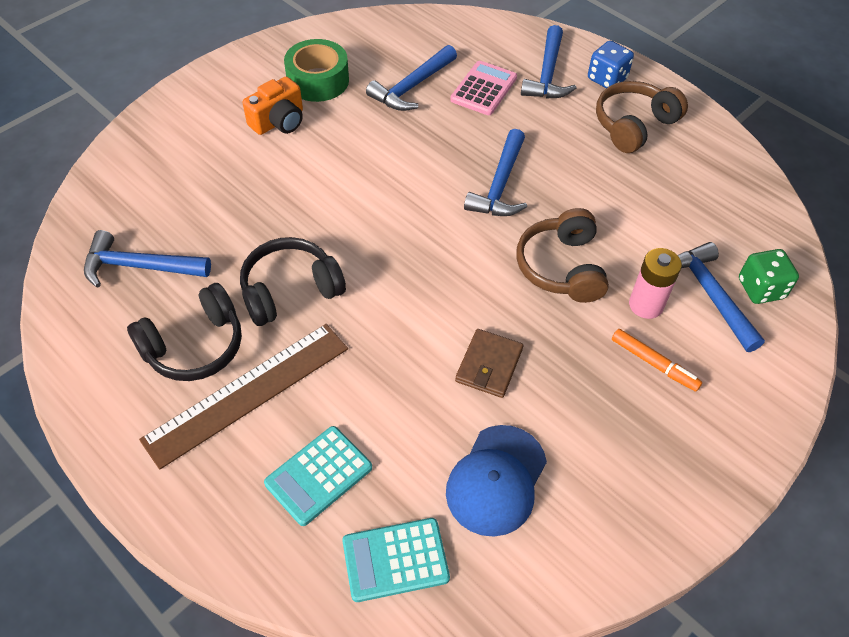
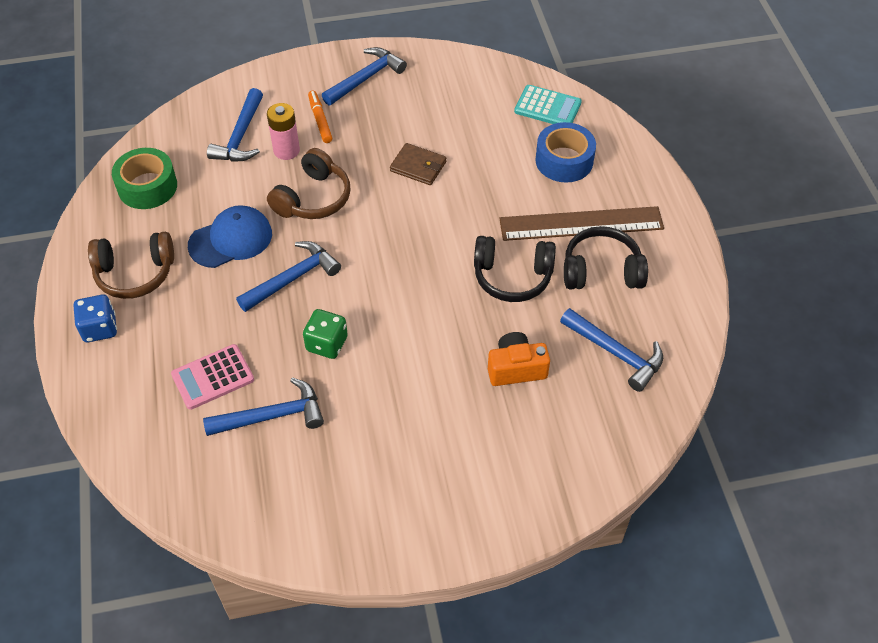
camera: 145 degrees left, 0 degrees up
orange camera [243,77,303,135] -> orange camera moved to [488,332,550,386]
turquoise calculator [264,426,372,526] -> blue tape [535,122,596,183]
green tape [284,39,349,102] -> green tape moved to [112,148,177,209]
blue cap [446,425,547,537] -> blue cap moved to [188,205,272,268]
brown wallet [455,329,523,398] -> brown wallet turned 60 degrees clockwise [390,143,446,185]
blue hammer [521,25,576,99] -> blue hammer moved to [322,47,407,106]
green dice [739,249,799,304] -> green dice moved to [303,309,348,359]

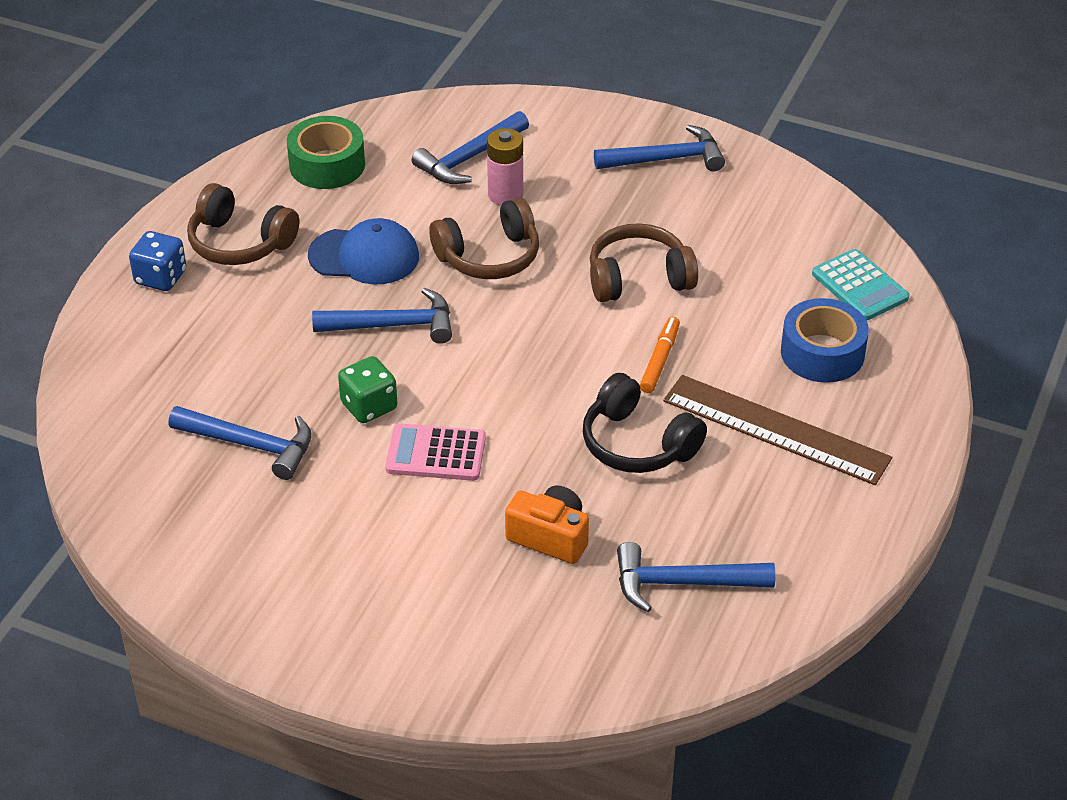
camera: 35 degrees right, 10 degrees down
pink calculator [171,344,254,410] -> pink calculator moved to [385,423,486,481]
orange marker [308,91,332,143] -> orange marker moved to [640,317,680,393]
brown wallet [390,143,446,185] -> brown headphones [590,223,698,302]
blue hammer [560,308,663,392] -> blue hammer turned 105 degrees clockwise [617,542,775,612]
black headphones [564,226,648,289] -> none

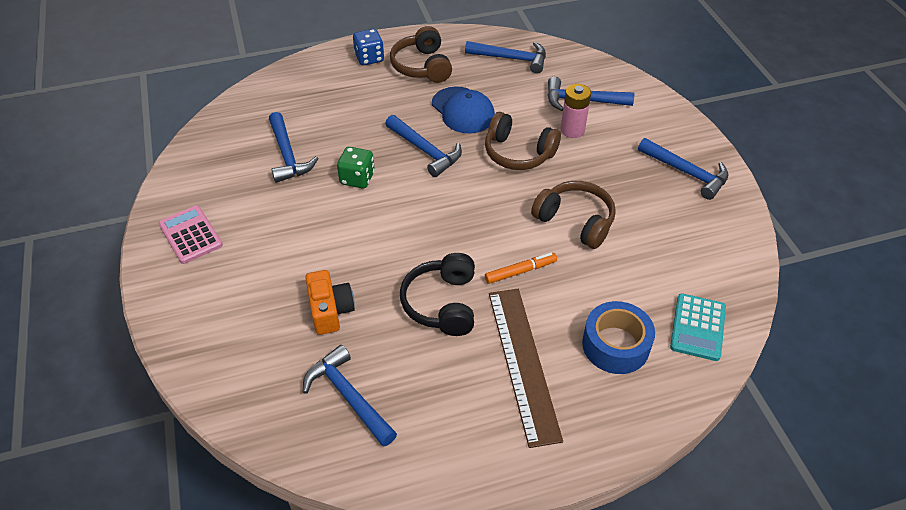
camera: 50 degrees right, 5 degrees up
green tape [287,116,365,189] -> blue hammer [465,41,546,74]
pink calculator [385,423,486,481] -> pink calculator moved to [158,205,223,264]

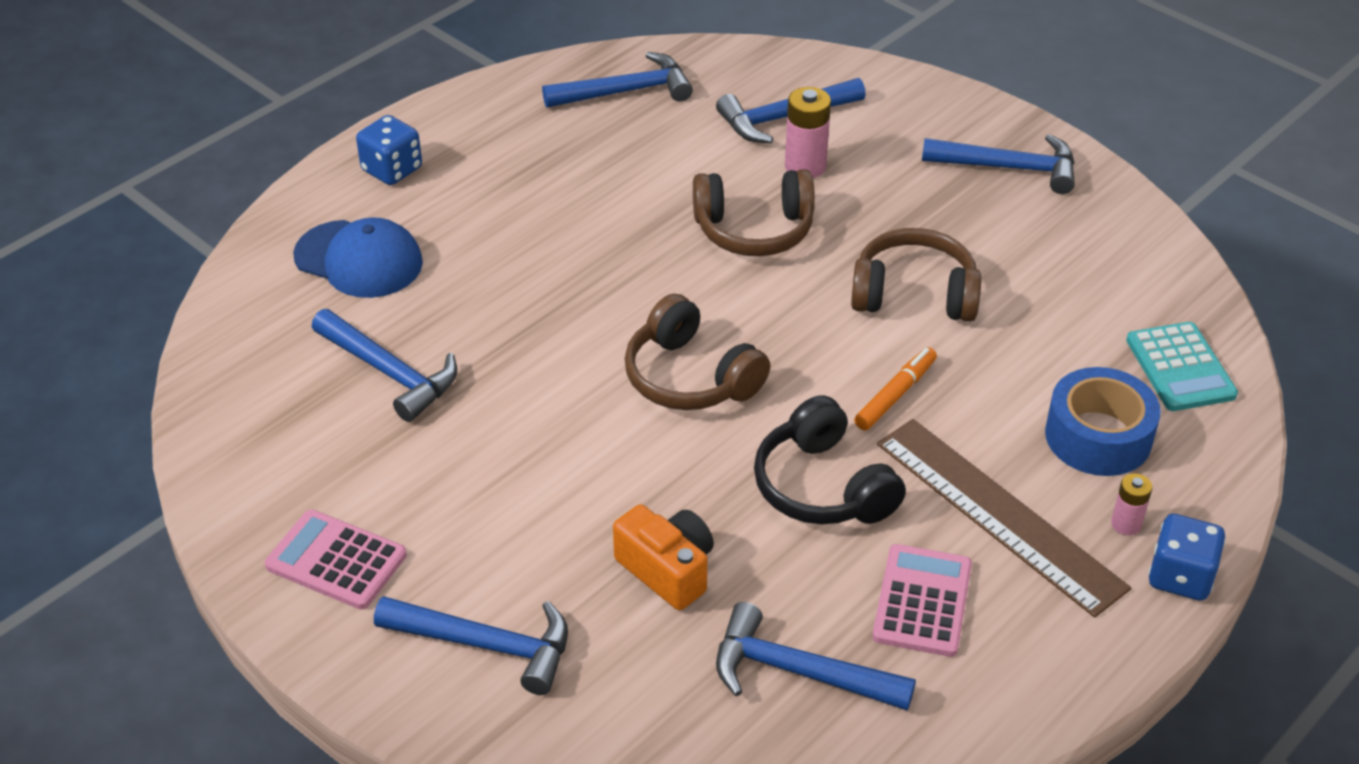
camera: 30 degrees left, 5 degrees down
green dice [337,147,375,189] -> none
blue hammer [385,115,462,177] -> blue hammer moved to [374,596,568,695]
brown headphones [390,26,452,83] -> brown headphones moved to [625,294,771,410]
blue cap [432,87,495,133] -> blue cap moved to [293,217,423,298]
none -> pink calculator [872,544,972,657]
none -> pink battery [1111,473,1152,535]
none -> blue dice [1148,514,1226,601]

